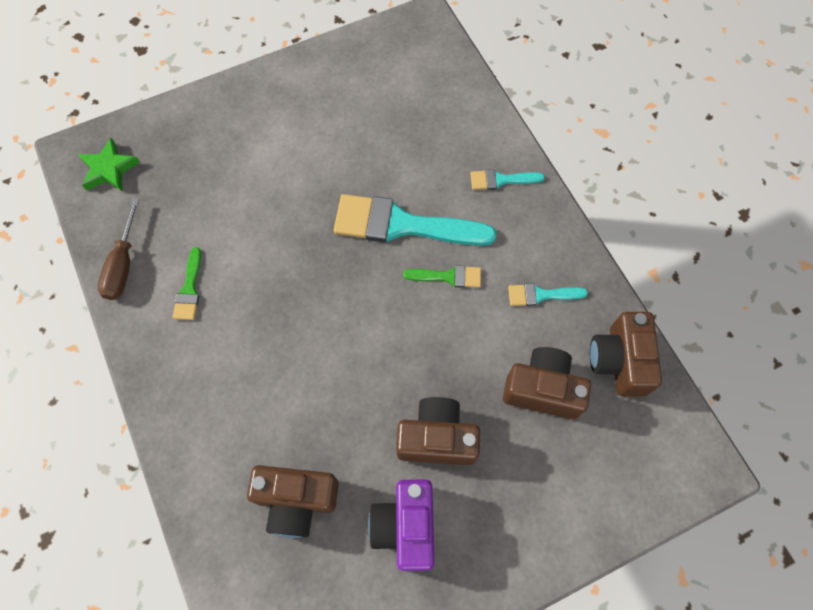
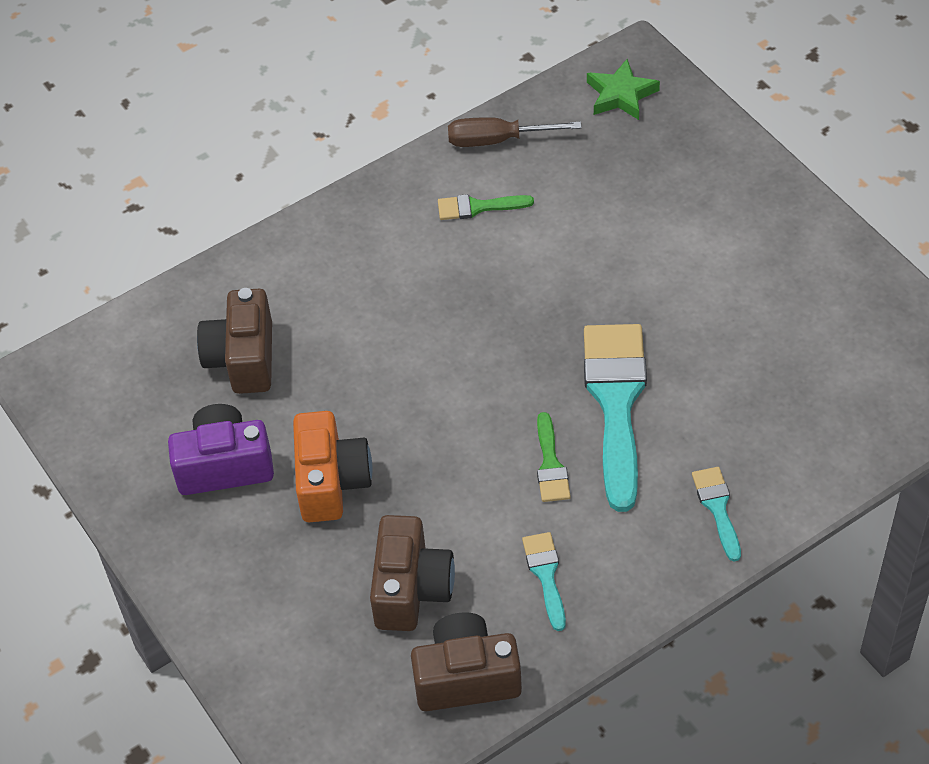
camera: 85 degrees right, 15 degrees down
brown camera [396,397,480,465] -> orange camera [293,411,373,522]

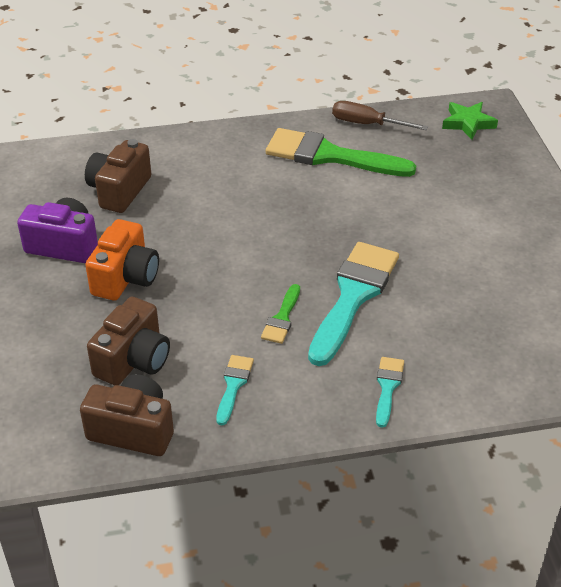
camera: 20 degrees right, 10 degrees down
green brush [438,194,534,220] -> green brush [266,128,416,177], size x2.12

